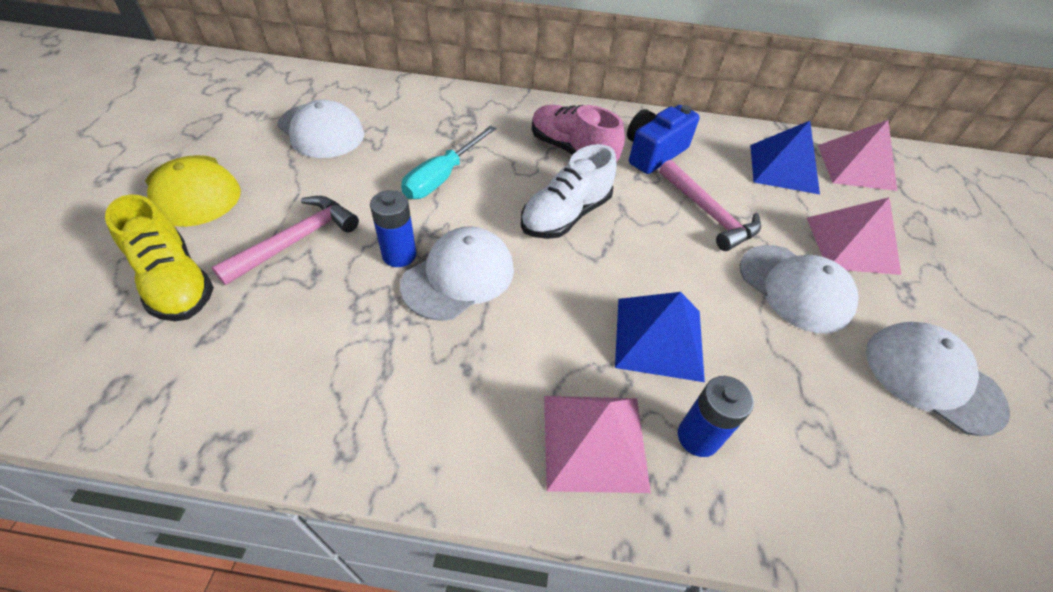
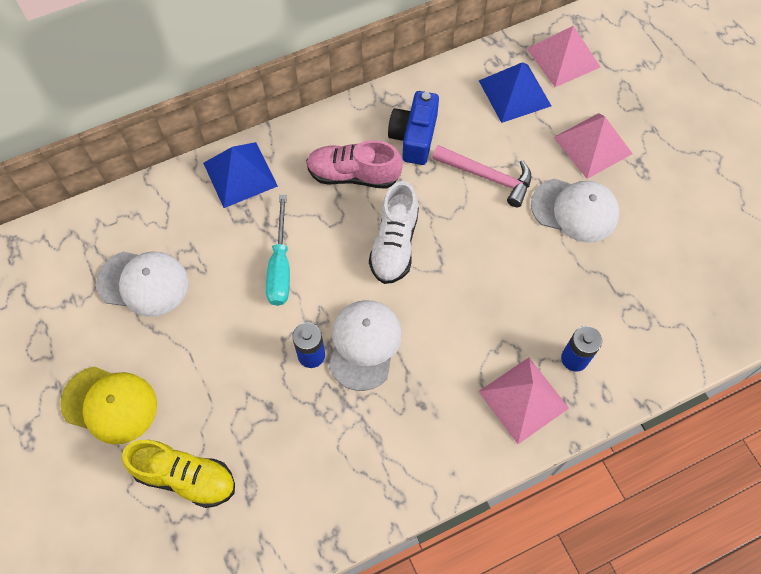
camera: 30 degrees left, 15 degrees up
pink hammer [211,196,359,285] -> none
blue pyramid [615,292,705,382] -> blue pyramid moved to [203,142,278,208]
white cap [866,322,1010,436] -> none

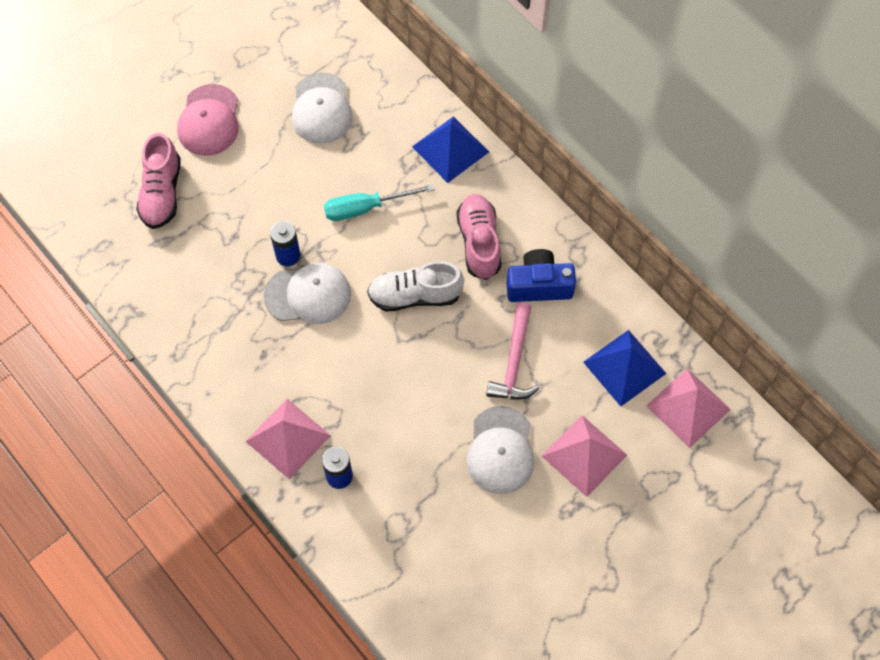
camera: 75 degrees right, 0 degrees up
yellow cap [60,366,157,444] -> pink cap [177,84,238,156]
yellow shoe [122,440,235,508] -> pink shoe [136,133,181,229]

